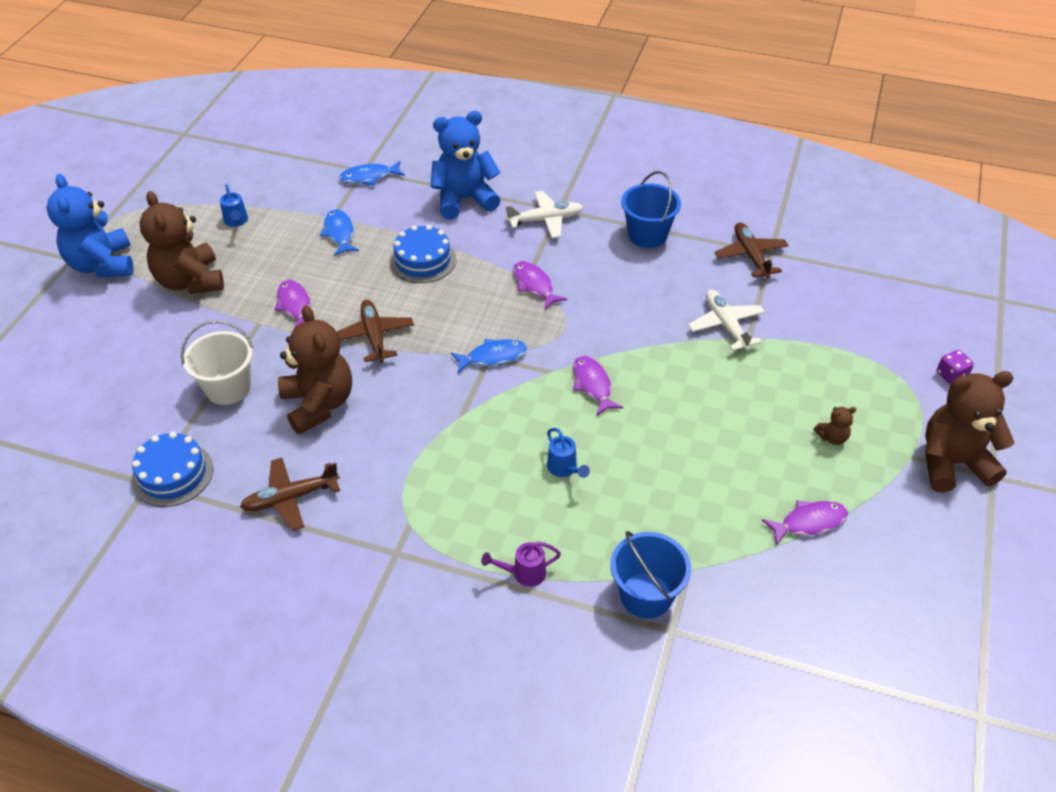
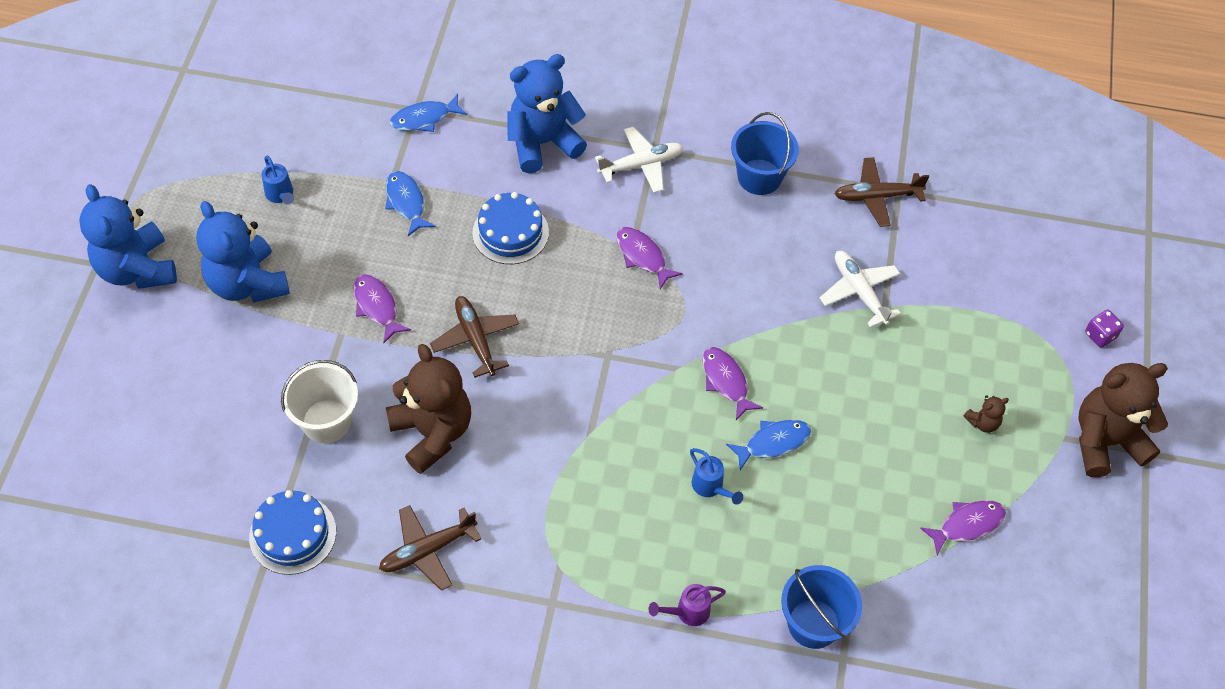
camera: 10 degrees left, 10 degrees up
brown teddy bear [140,191,224,294] -> blue teddy bear [196,201,290,303]
blue fish [451,339,527,373] -> blue fish moved to [726,420,811,471]
brown plane [714,222,789,278] -> brown plane turned 75 degrees counterclockwise [834,157,929,227]

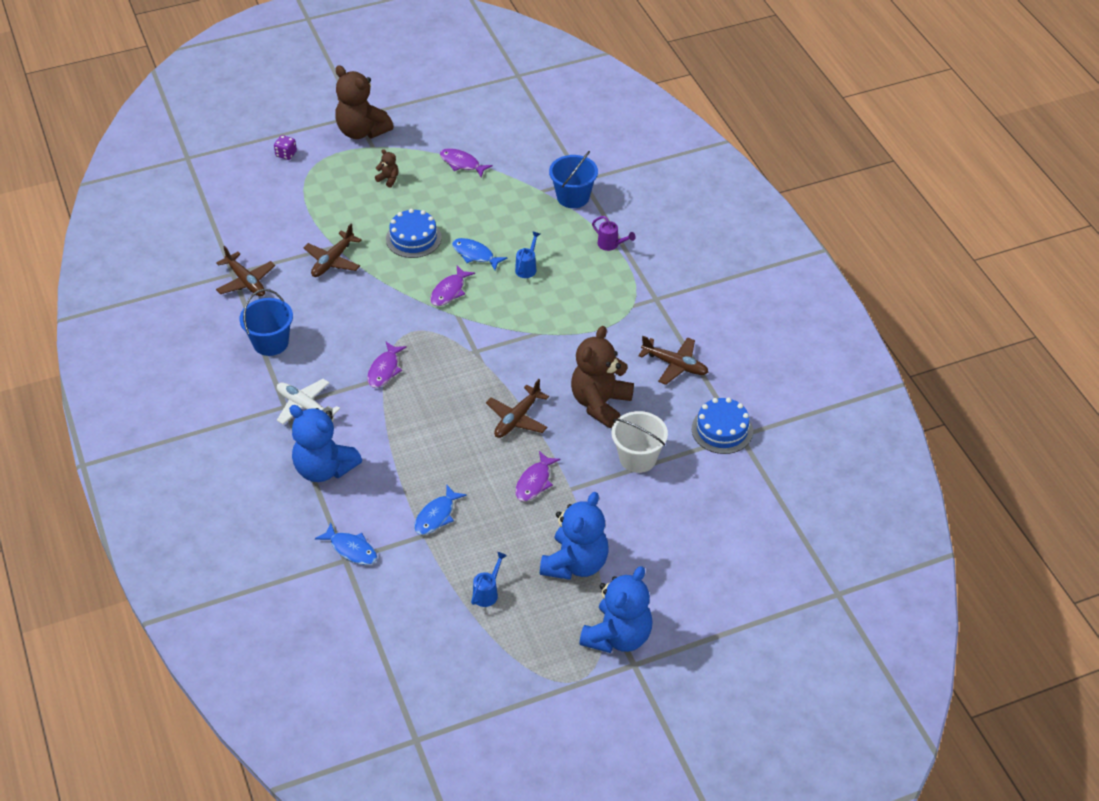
camera: 120 degrees left, 10 degrees down
blue cake [472,192,549,264] -> blue cake moved to [386,209,442,258]
white plane [820,251,901,328] -> brown plane [304,224,362,277]

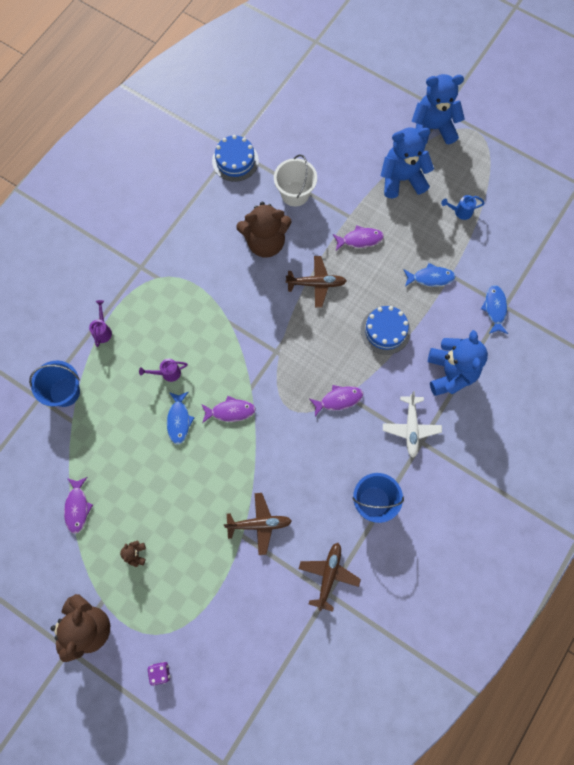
camera: 125 degrees left, 25 degrees up
blue cake [386,209,442,258] -> blue cake moved to [361,306,411,355]
blue watering can [515,231,540,278] -> purple watering can [139,359,188,382]
brown plane [638,336,708,385] -> none

